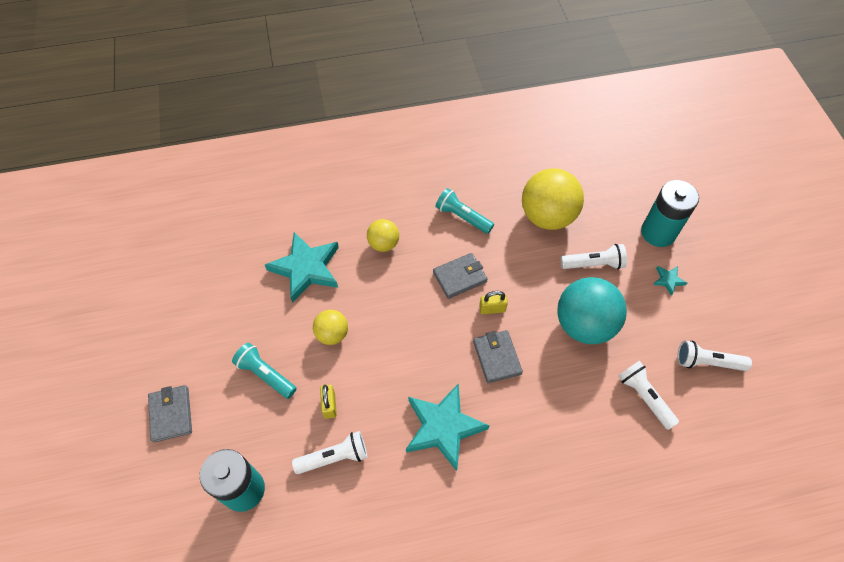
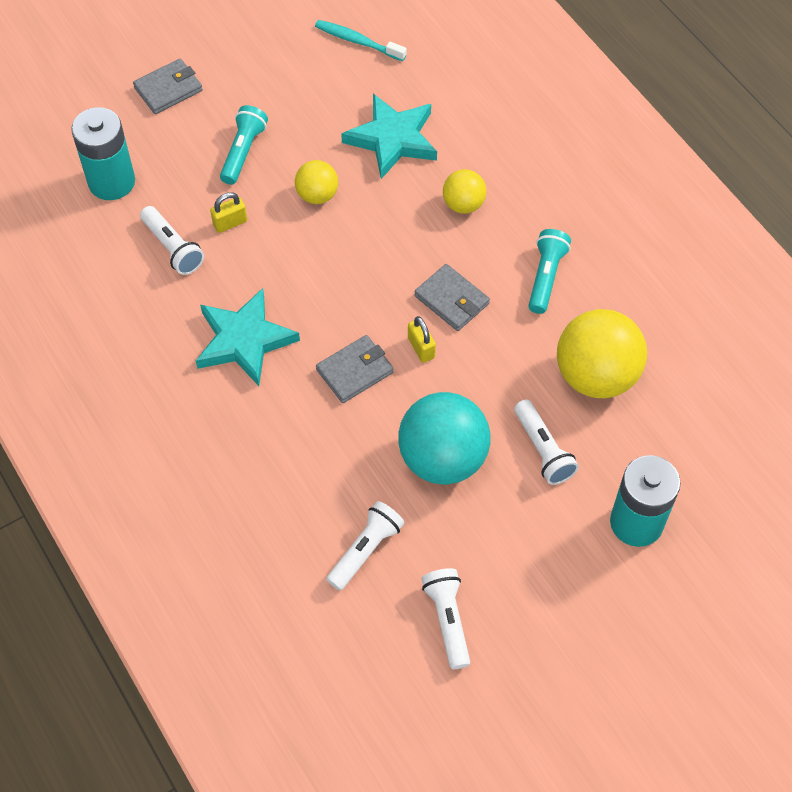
camera: 70 degrees right, 0 degrees up
turquoise star [653,266,687,296] -> none
none -> turquoise toothbrush [315,20,407,61]

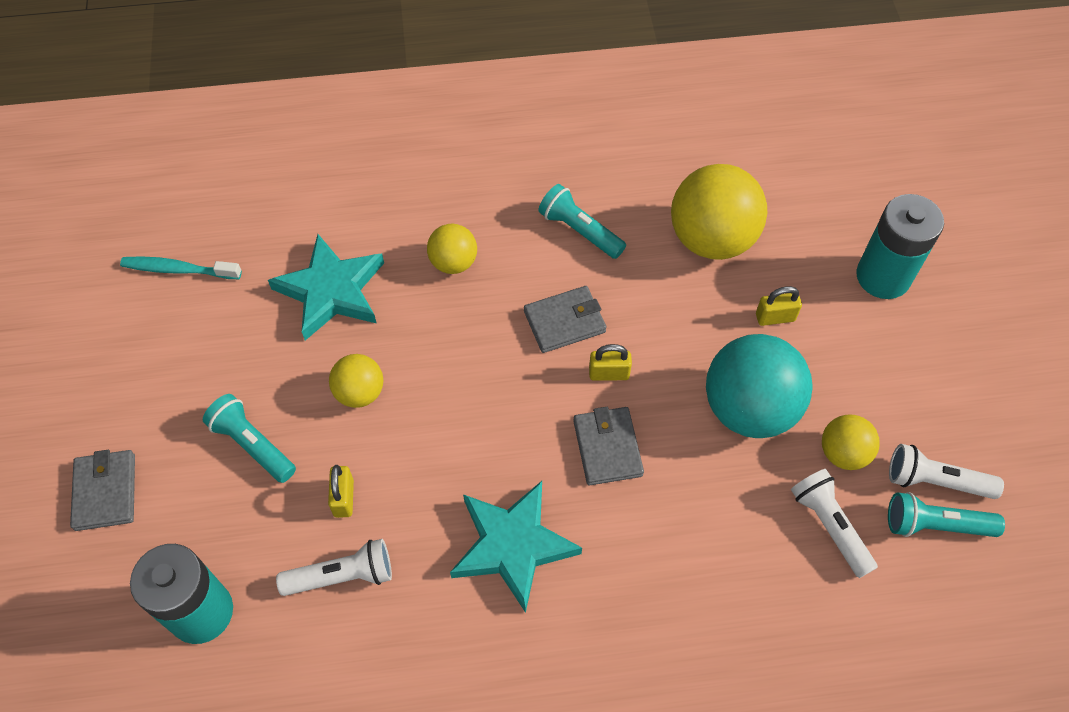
camera: 65 degrees left, 0 degrees up
turquoise toothbrush [315,20,407,61] -> turquoise toothbrush turned 45 degrees clockwise [120,256,242,279]
white flashlight [514,400,579,485] -> yellow padlock [756,286,802,326]
none -> yellow ball [822,414,880,470]
none -> turquoise flashlight [888,492,1005,537]

